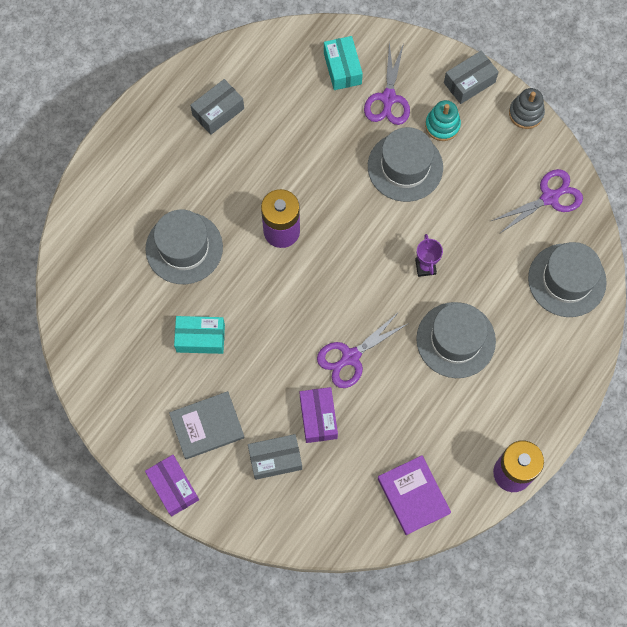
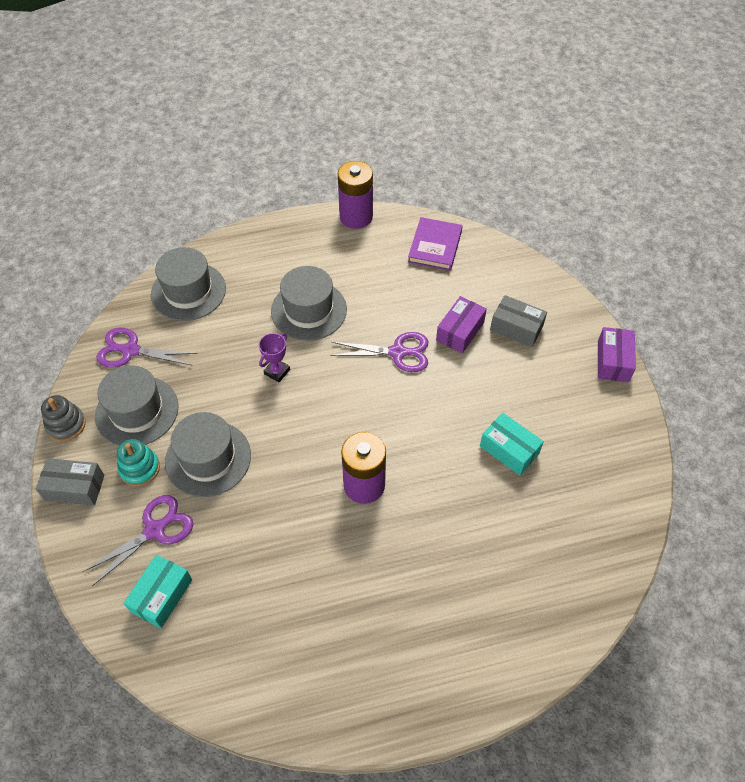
camera: 140 degrees left, 15 degrees down
grey hat [145,210,223,284] -> grey hat moved to [95,365,179,446]
grey book [169,391,245,459] -> none
grey box [190,79,244,135] -> none

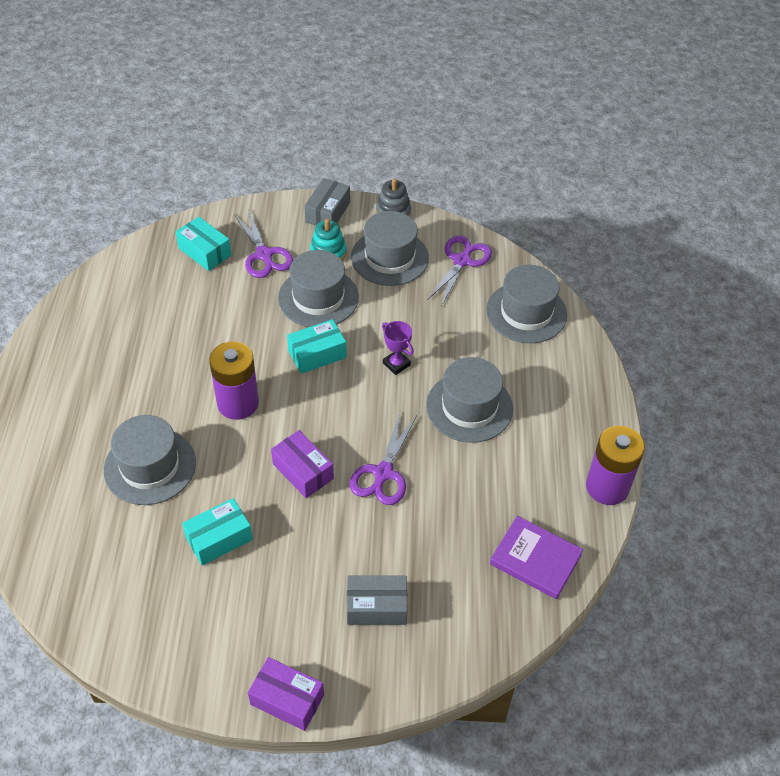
camera: 105 degrees right, 5 degrees down
purple box [436,296,487,353] -> purple box moved to [271,430,334,498]
grey box [490,295,547,347] -> grey box turned 45 degrees clockwise [347,575,407,625]
none -> grey hat [103,415,196,505]
none -> turquoise box [287,319,347,374]

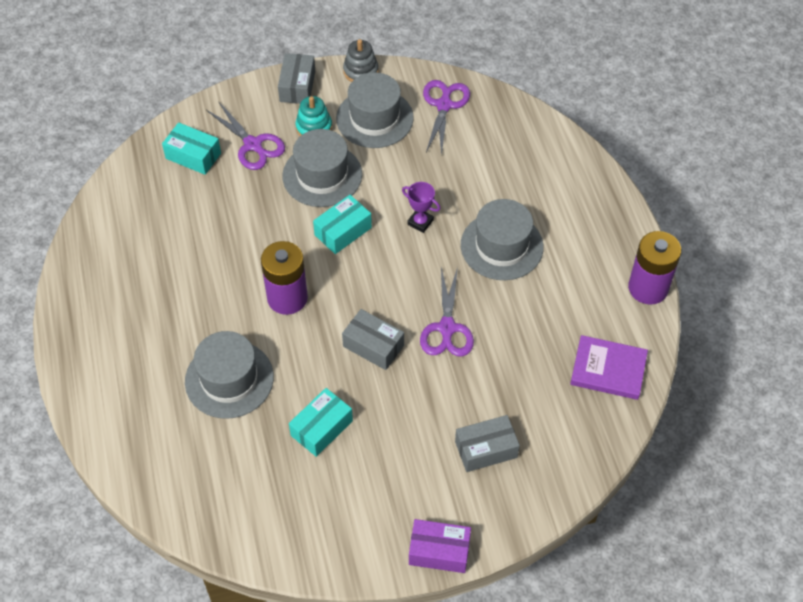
camera: 15 degrees left, 5 degrees up
purple box [271,430,334,498] -> grey box [342,309,404,370]
grey hat [486,265,567,343] -> none

